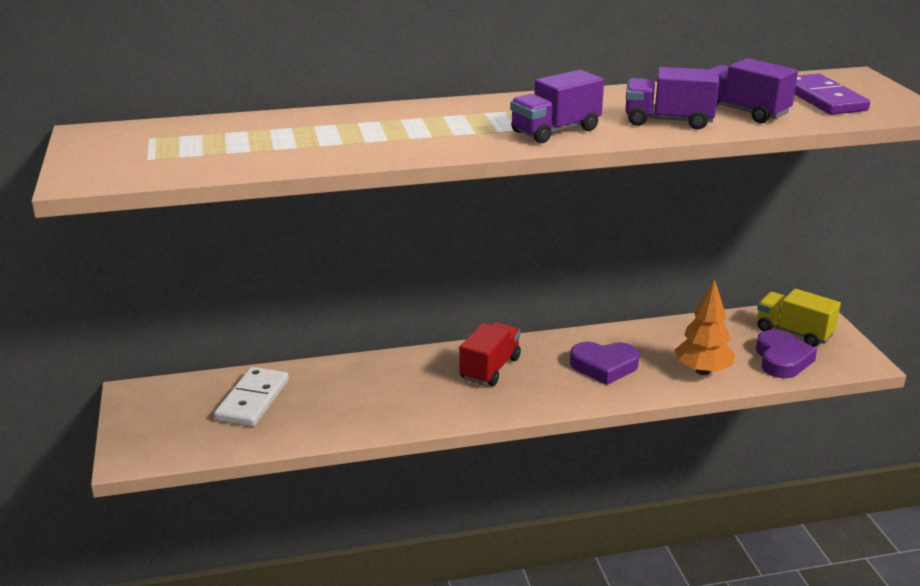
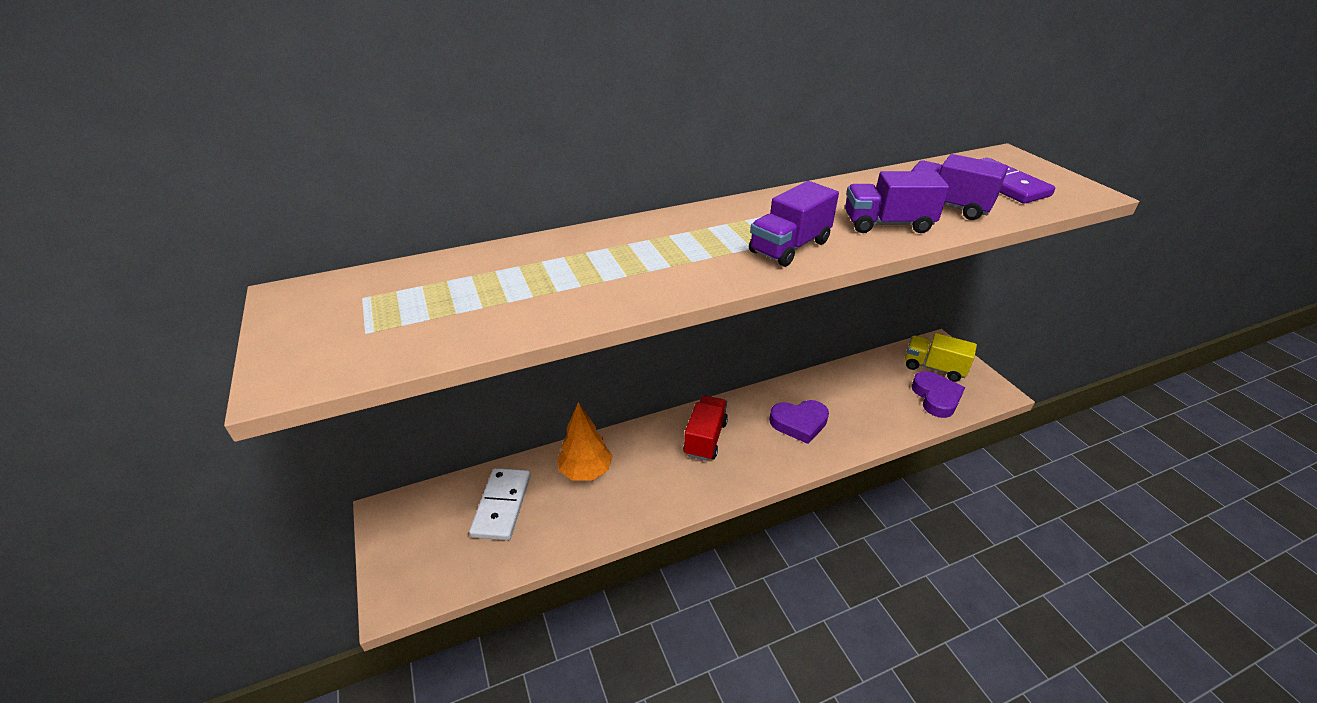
camera: 10 degrees left, 10 degrees up
orange tree [675,279,735,375] -> orange tree moved to [558,402,612,481]

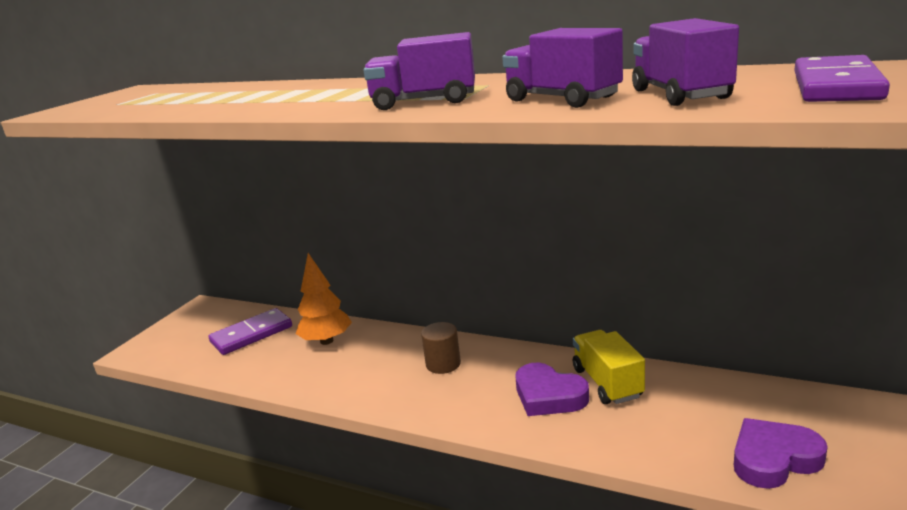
camera: 50 degrees right, 15 degrees down
white domino [469,468,531,540] -> purple domino [208,308,292,355]
red truck [683,395,728,461] -> brown cylinder [421,322,461,374]
yellow truck [905,333,977,382] -> yellow truck moved to [573,330,645,404]
purple heart [911,371,965,418] -> purple heart turned 150 degrees counterclockwise [734,418,828,489]

